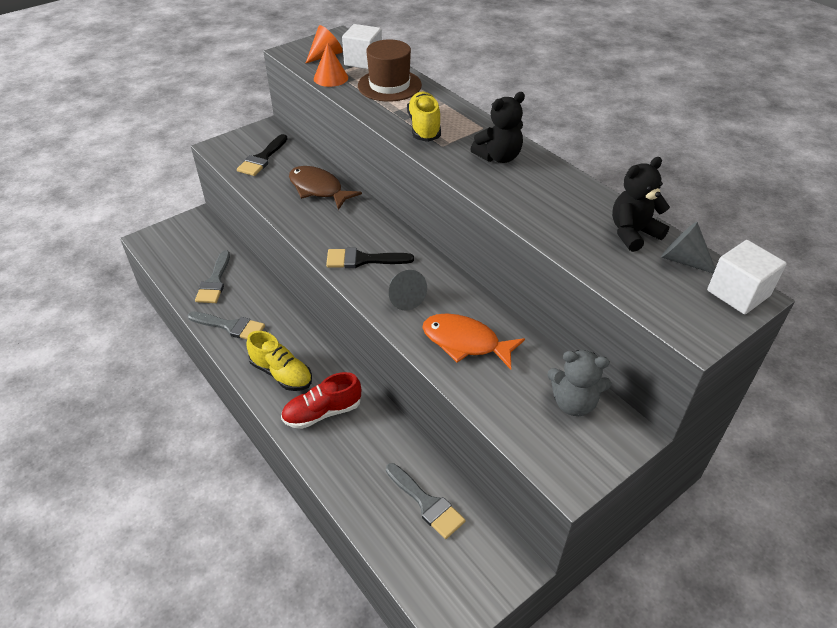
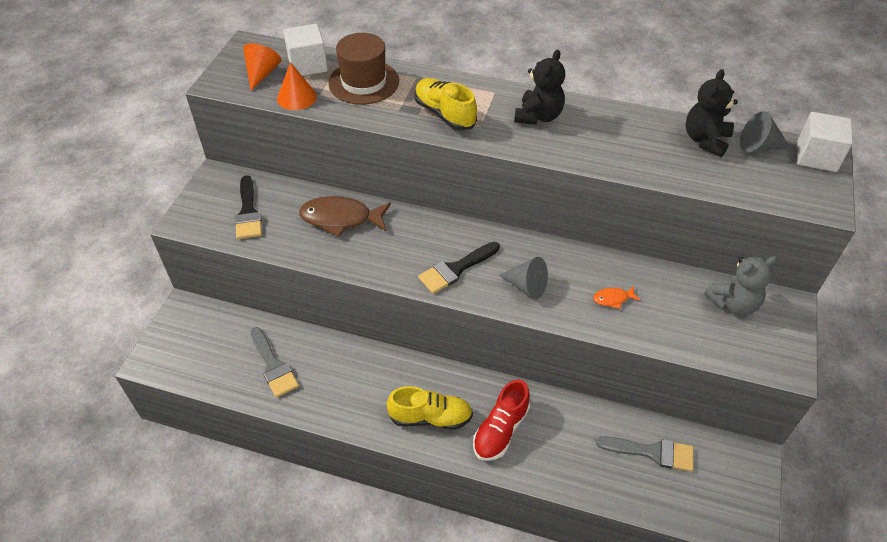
camera: 35 degrees left, 5 degrees up
grey brush [188,312,265,339] -> none
orange fish [422,313,525,370] -> orange fish [593,286,641,309], size x0.47

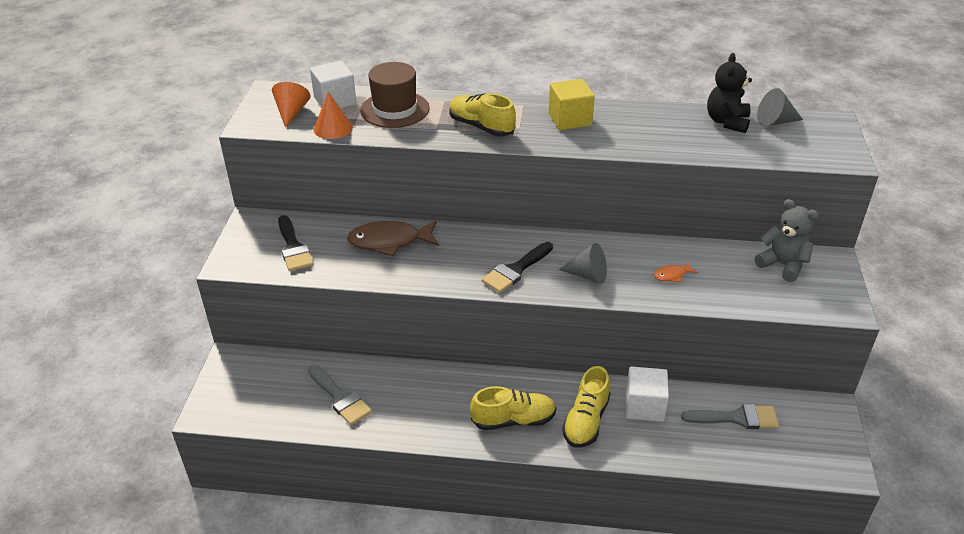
camera: 10 degrees left, 10 degrees down
red shoe [473,380,530,461] -> yellow shoe [562,366,611,448]
black teddy bear [514,50,565,125] -> yellow cube [549,79,595,130]
grey teddy bear [704,256,778,316] -> grey teddy bear turned 105 degrees counterclockwise [755,199,819,282]
white cube [797,112,853,172] -> white cube moved to [626,366,669,422]

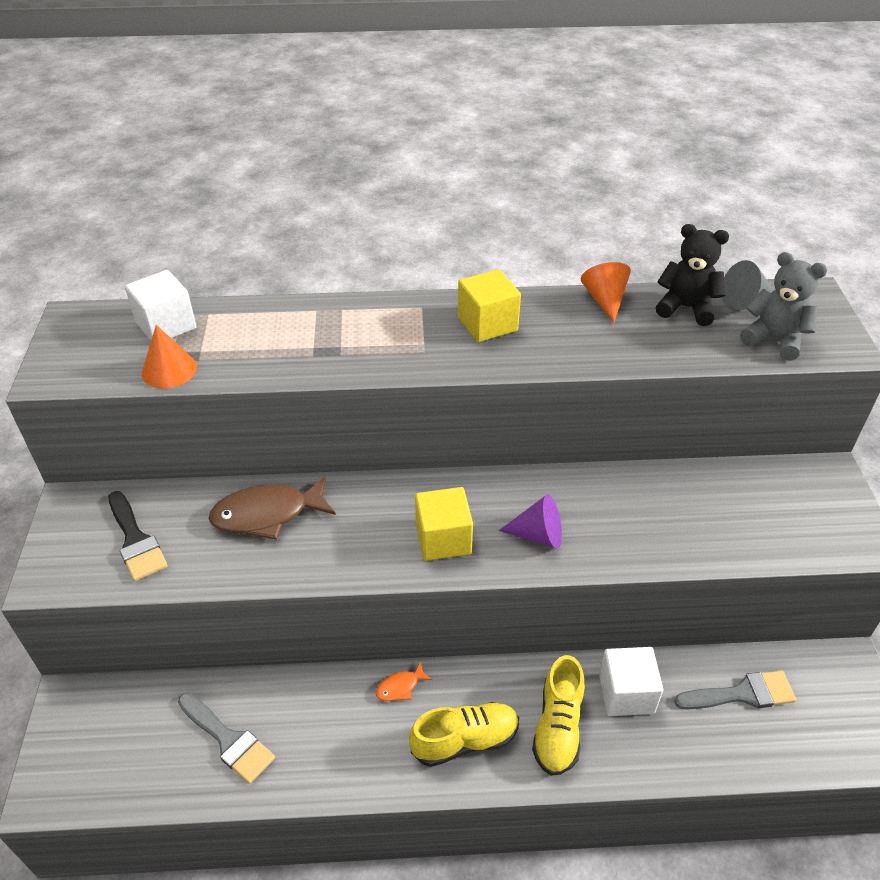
camera: 10 degrees left, 5 degrees up
orange cone [272,82,311,128] -> orange cone moved to [581,262,631,323]
brown hat [360,62,430,128] -> none
yellow shoe [450,93,516,136] -> none
black brush [482,242,553,293] -> yellow cube [415,487,473,561]
grey cone [559,243,607,284] -> purple cone [499,494,562,549]
orange fish [654,261,698,282] -> orange fish moved to [375,661,433,701]
black teddy bear [707,53,752,133] -> black teddy bear turned 105 degrees clockwise [656,224,729,326]
grey teddy bear [755,199,819,282] -> grey teddy bear moved to [740,252,827,361]

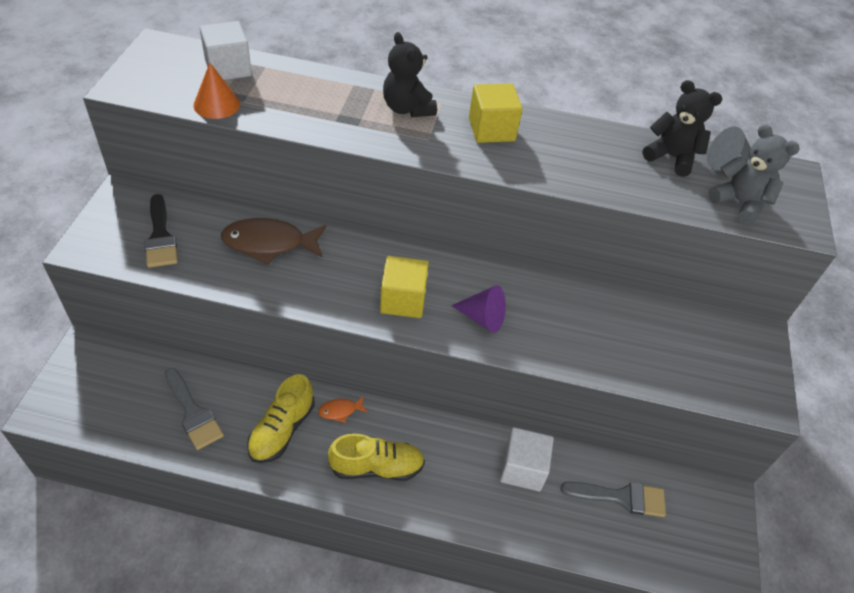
camera: 10 degrees right, 5 degrees up
yellow shoe [532,655,585,776] -> yellow shoe moved to [247,374,315,463]
orange cone [581,262,631,323] -> none
none -> black teddy bear [383,32,437,117]

